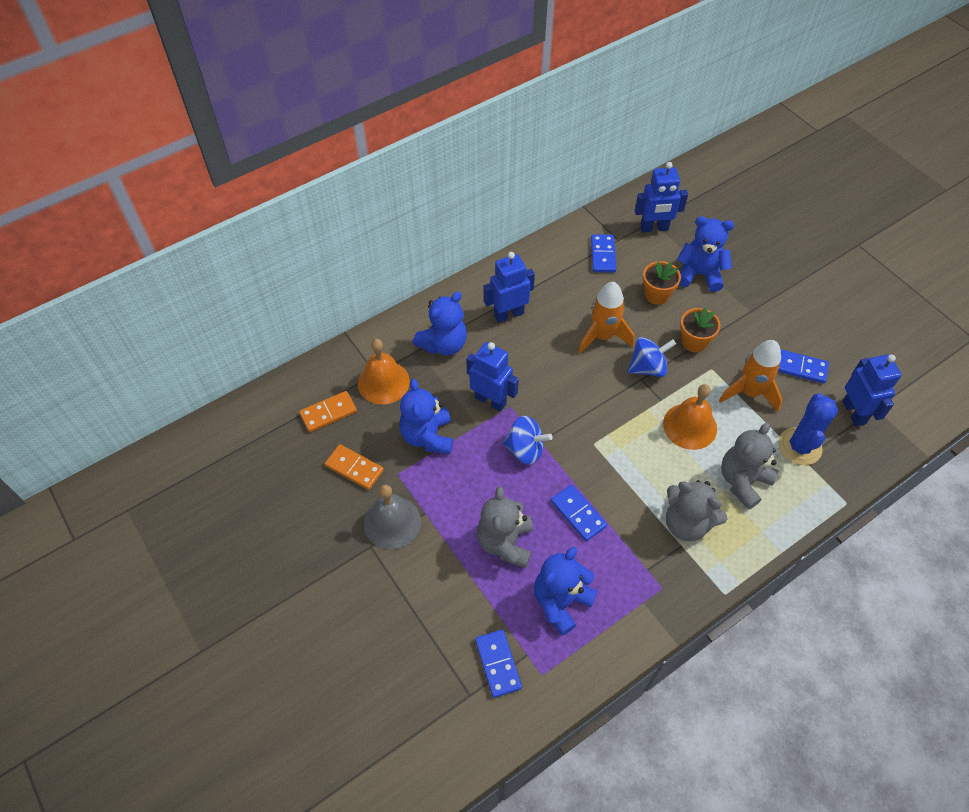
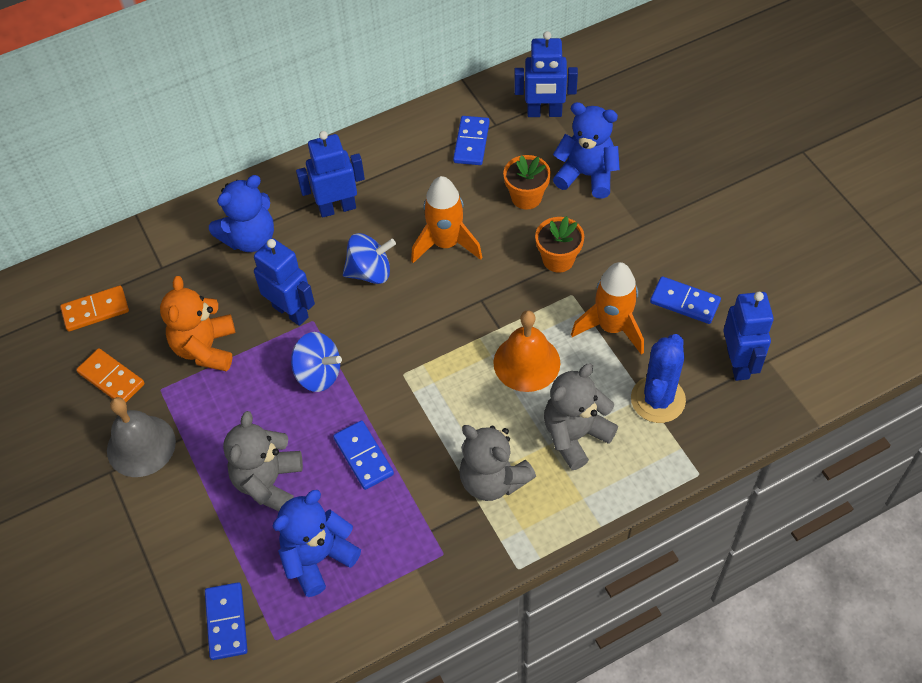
camera: 10 degrees right, 0 degrees up
orange bell [358,339,410,405] -> none
blue teddy bear [399,379,453,454] -> orange teddy bear [160,276,235,372]
blue spinning top [628,337,676,377] -> blue spinning top moved to [343,233,396,284]

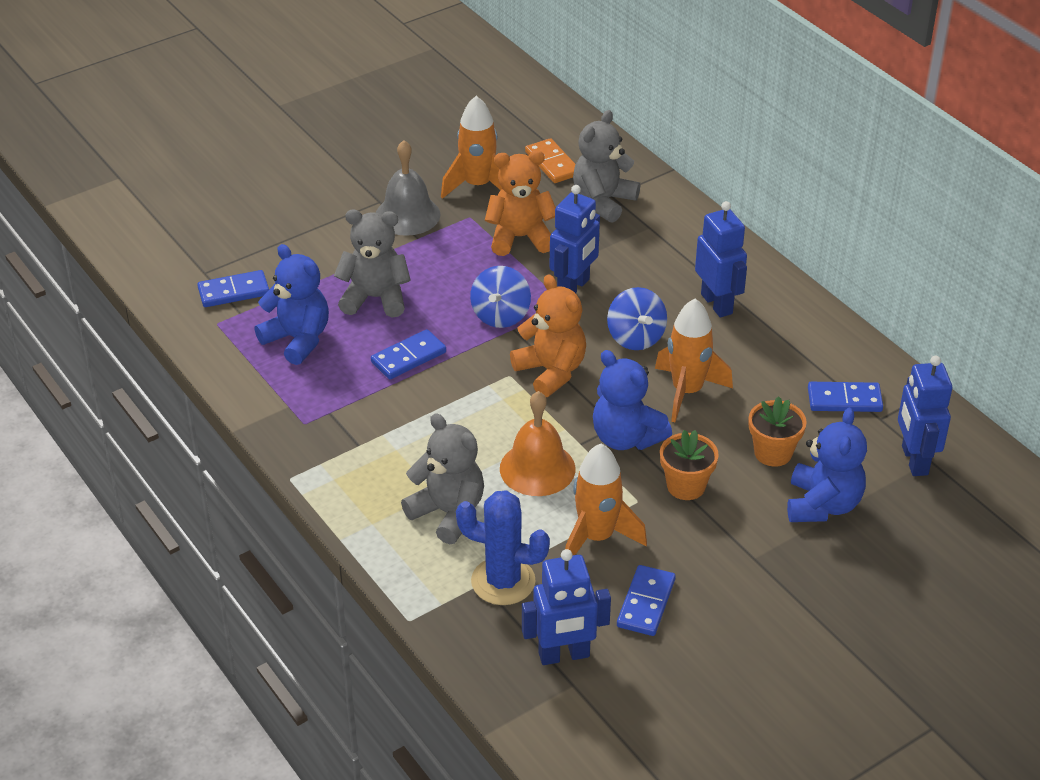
camera: 80 degrees right, 15 degrees down
orange domino [76,348,145,402] -> orange rocket [441,96,502,199]
blue teddy bear [209,175,274,252] -> blue teddy bear moved to [593,350,672,450]
grey teddy bear [459,425,536,501] -> grey teddy bear moved to [573,110,640,223]
none -> orange teddy bear [510,274,586,397]

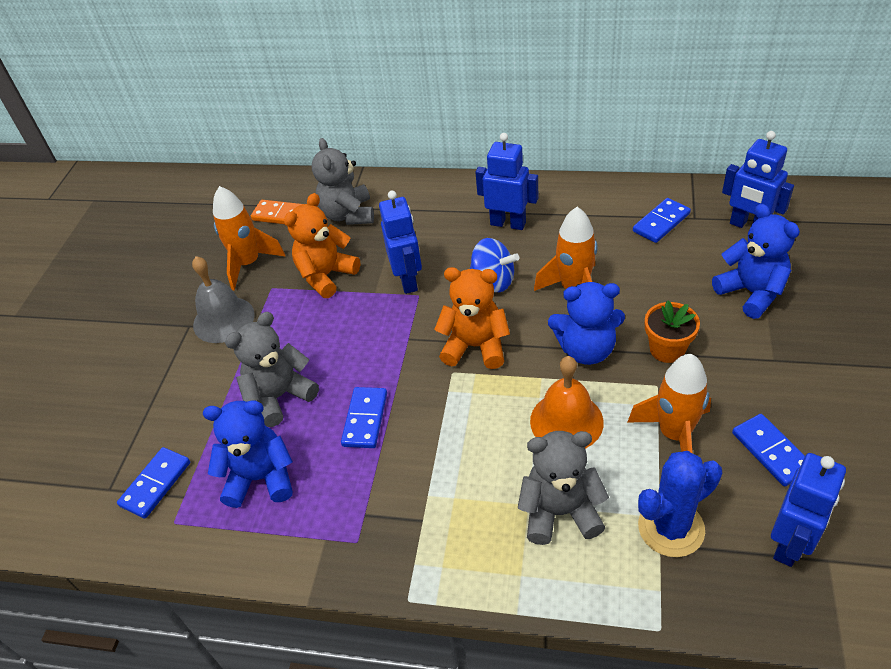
camera: 40 degrees left, 5 degrees up
blue spinning top [470,266,531,328] -> none
orange flower pot [749,396,807,467] -> none

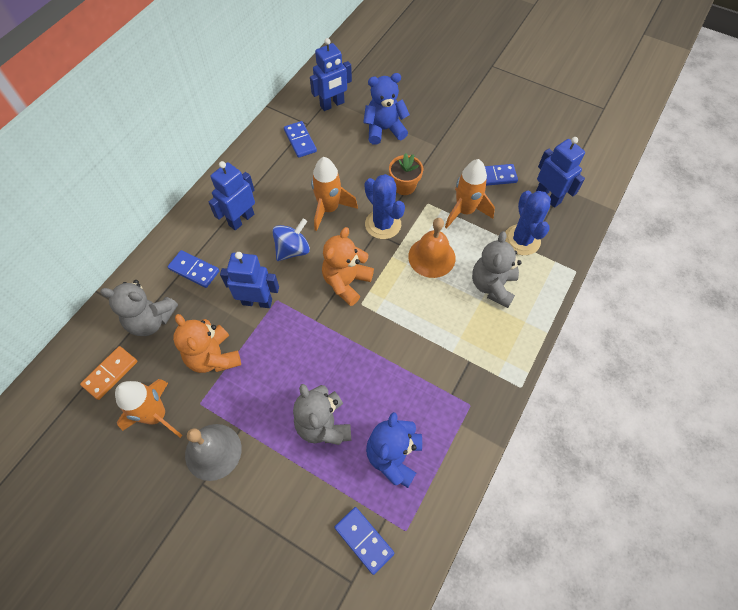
camera: 75 degrees left, 15 degrees up
blue domino [341,387,387,448] -> blue domino moved to [168,250,219,288]
blue teddy bear [548,282,625,365] -> blue cactus [365,174,405,239]

